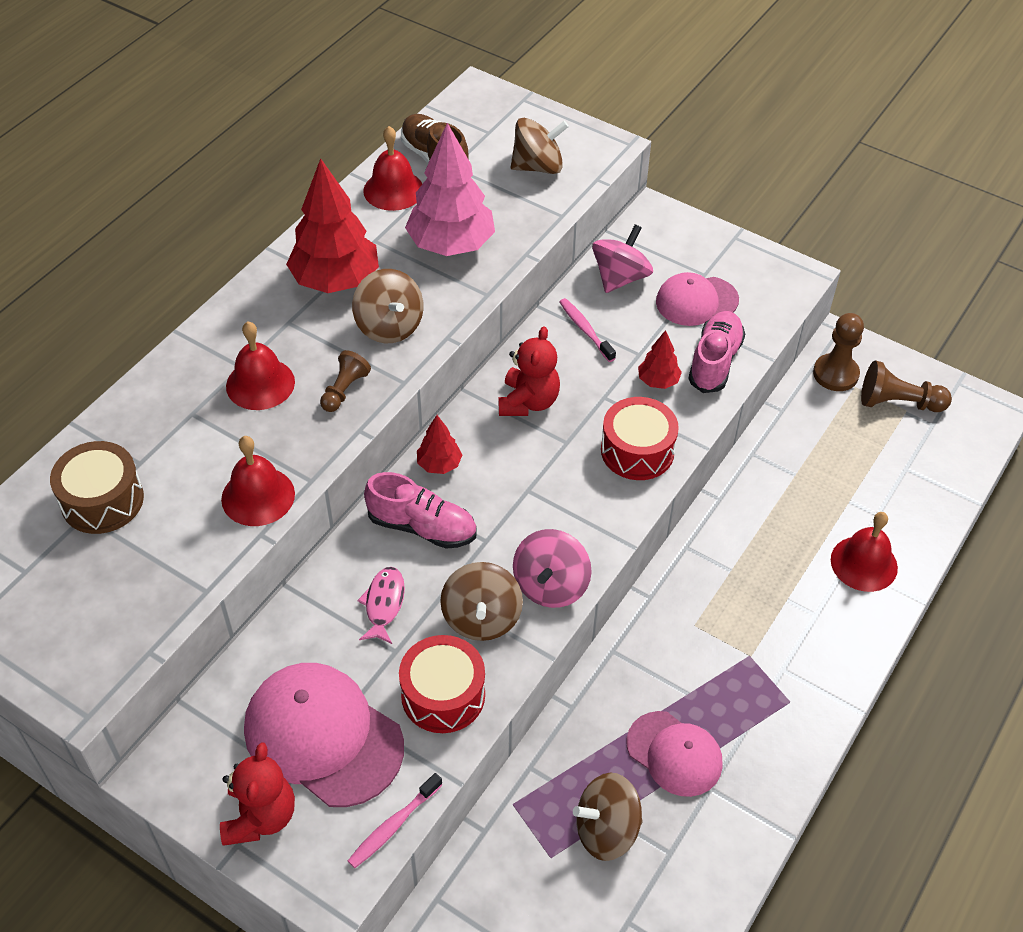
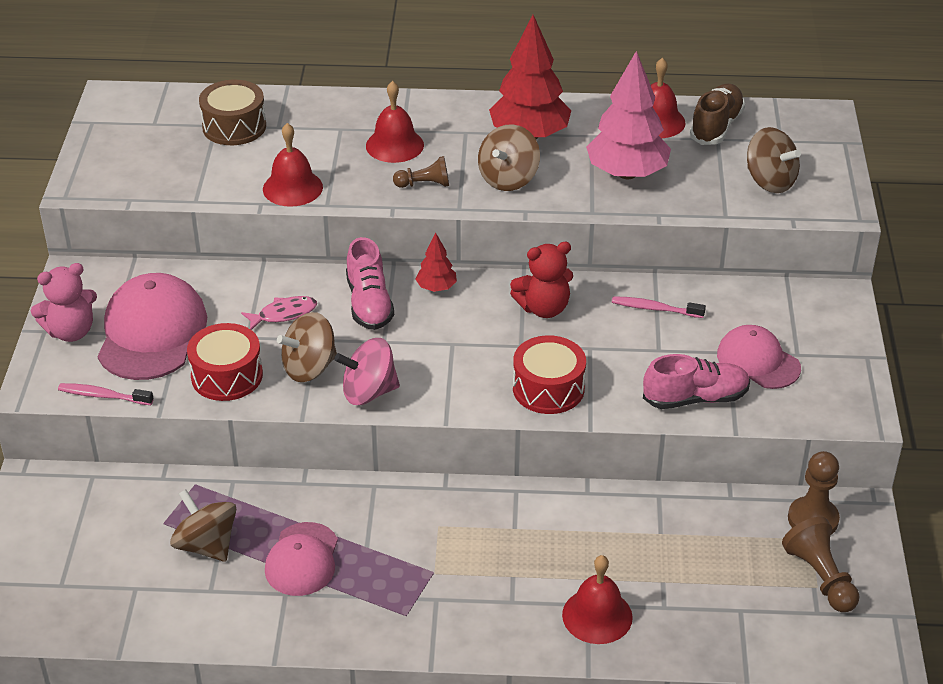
camera: 60 degrees right, 10 degrees down
red teddy bear [220,742,295,846] -> pink teddy bear [31,263,97,342]
pink toothbrush [559,298,616,362] -> pink toothbrush turned 105 degrees counterclockwise [612,296,706,318]
pink spinning top [592,224,653,293] -> none
red tree [638,330,682,389] -> none

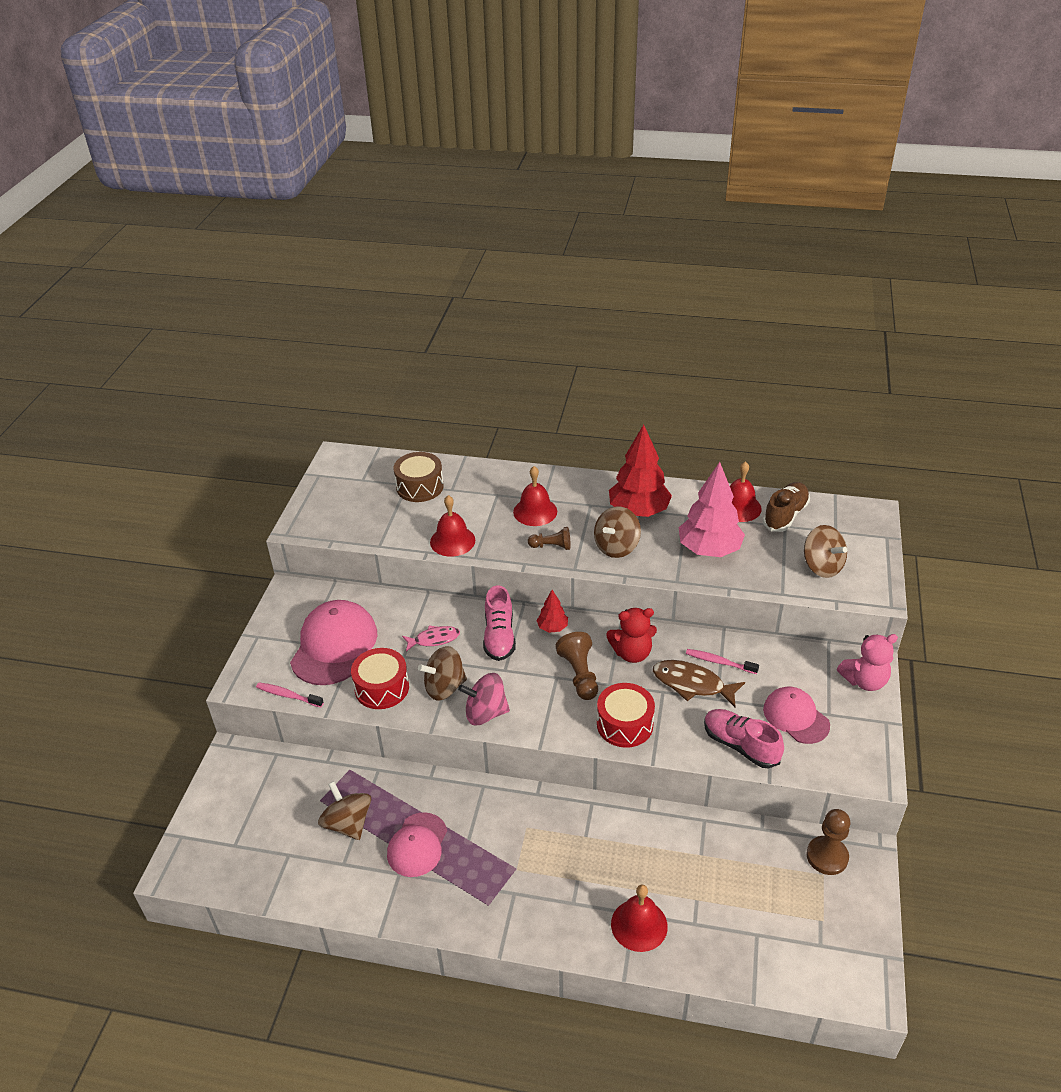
camera: 10 degrees right, 0 degrees up
pink teddy bear [31,263,97,342] -> pink teddy bear moved to [837,634,898,691]
pink shoe [643,354,750,409] -> pink shoe turned 135 degrees counterclockwise [704,709,784,768]
brown pawn [782,517,859,612] -> brown pawn moved to [555,632,598,700]
none -> brown fish [653,660,745,707]

